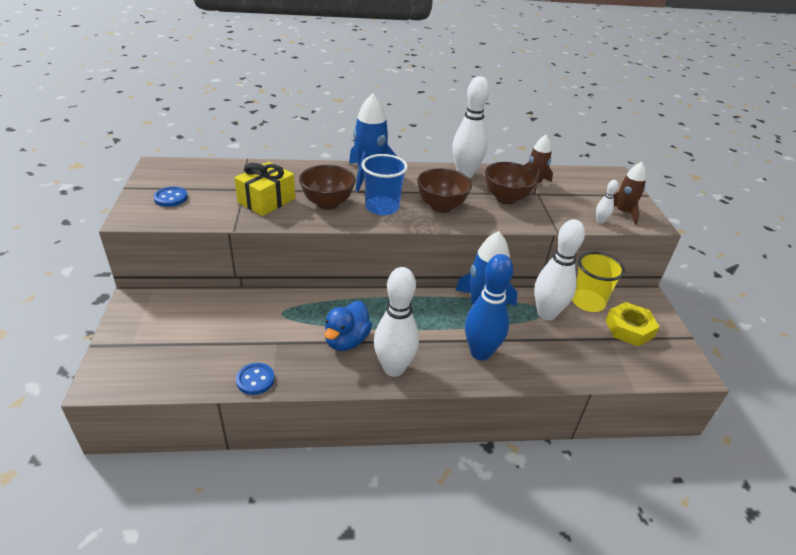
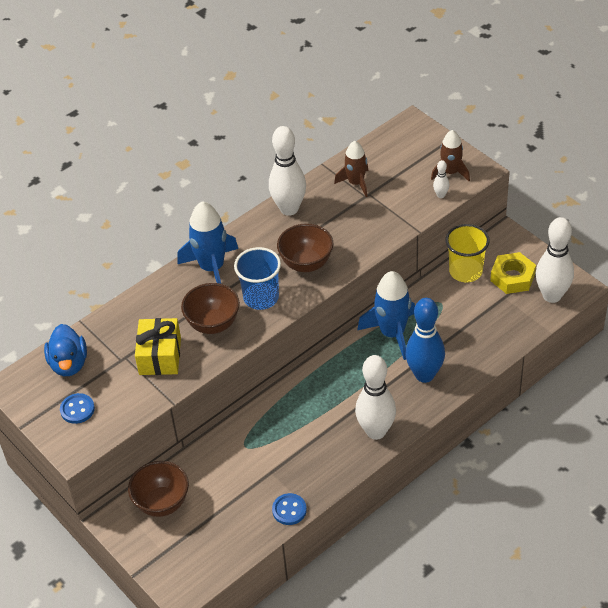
camera: 30 degrees left, 10 degrees up
blue duck [324,301,372,351] -> blue duck moved to [44,324,87,376]
brown bowl [485,162,538,204] -> brown bowl moved to [128,461,189,517]
white bowling pin [534,219,585,320] -> white bowling pin moved to [536,217,574,303]

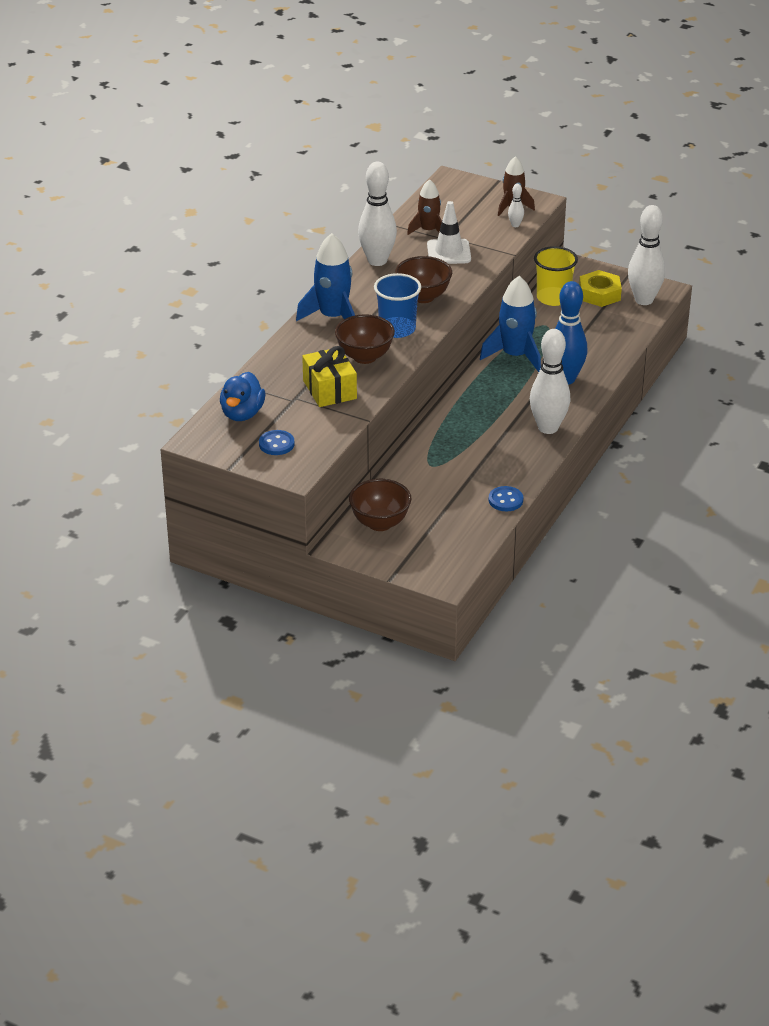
camera: 25 degrees left, 10 degrees down
blue duck [44,324,87,376] -> blue duck turned 45 degrees clockwise [220,372,265,421]
none -> white traffic cone [427,201,471,264]

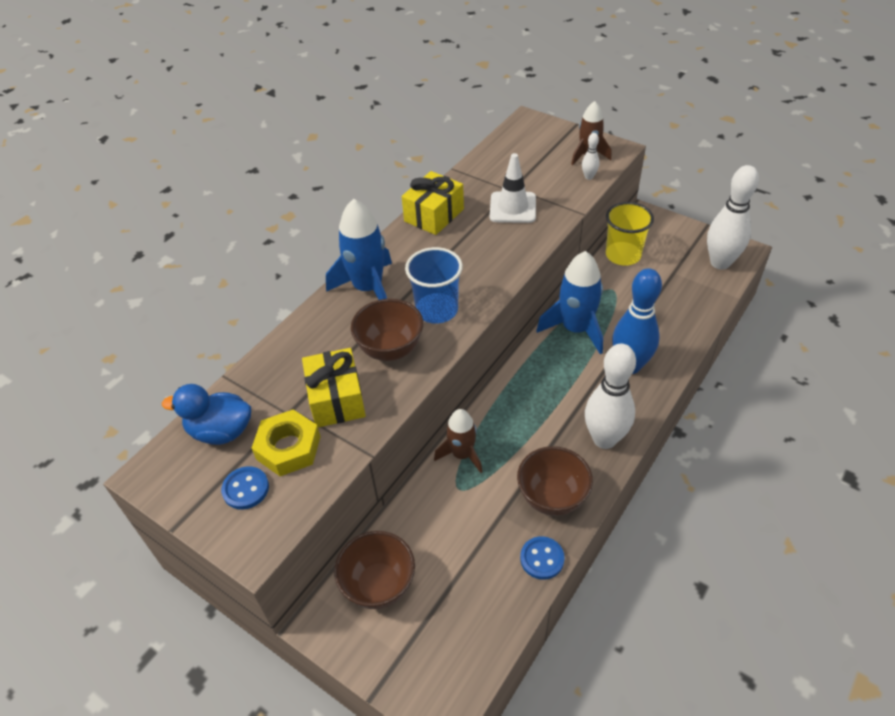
camera: 10 degrees right, 10 degrees up
blue duck [220,372,265,421] -> blue duck turned 75 degrees clockwise [162,384,251,445]
white bowling pin [358,162,397,266] -> yellow gift [402,171,464,235]
brown bowl [395,256,452,303] -> brown bowl moved to [517,446,593,516]
brown rocket [407,179,442,235] -> brown rocket moved to [434,409,483,473]
yellow nut [579,270,622,307] -> yellow nut moved to [252,410,321,476]

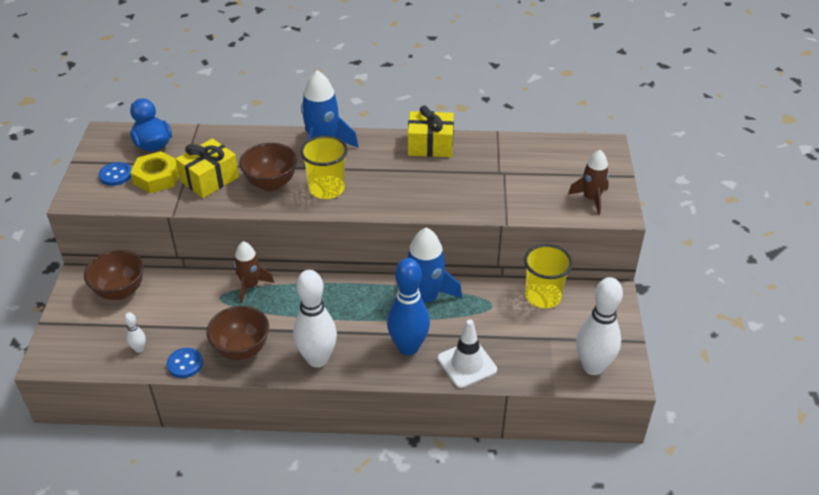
camera: 55 degrees right, 5 degrees down
blue cup [405,247,463,324] -> yellow cup [300,135,348,199]
white traffic cone [490,153,536,223] -> white traffic cone moved to [438,319,497,388]
white bowling pin [582,133,599,180] -> white bowling pin moved to [124,312,146,353]

